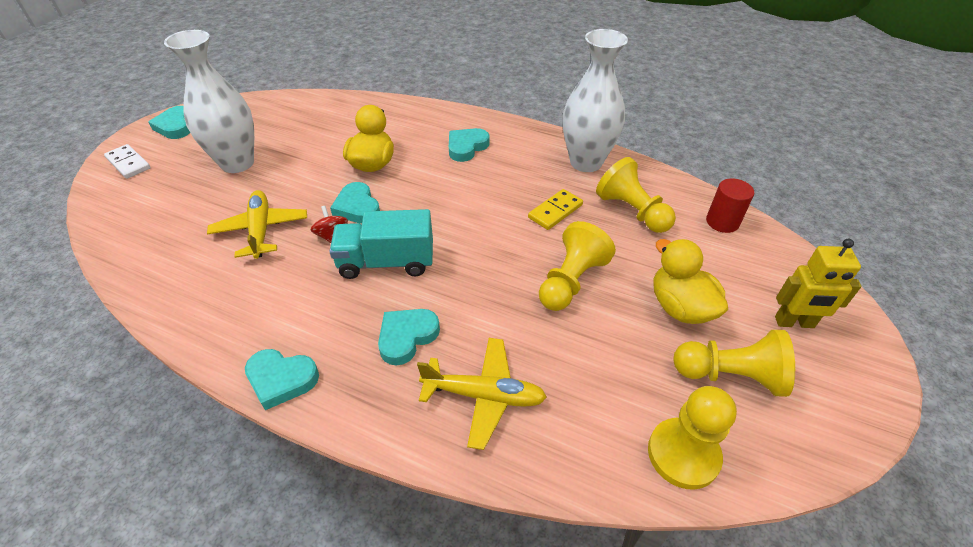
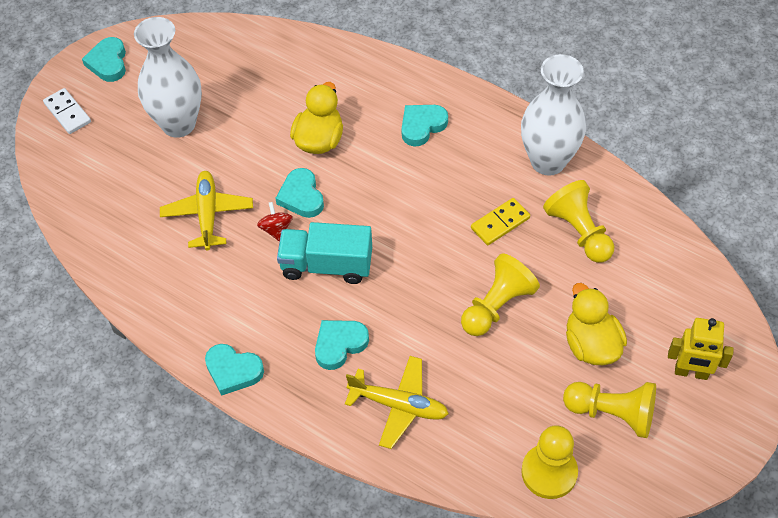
camera: 10 degrees right, 10 degrees up
red cylinder [706,178,754,233] -> none

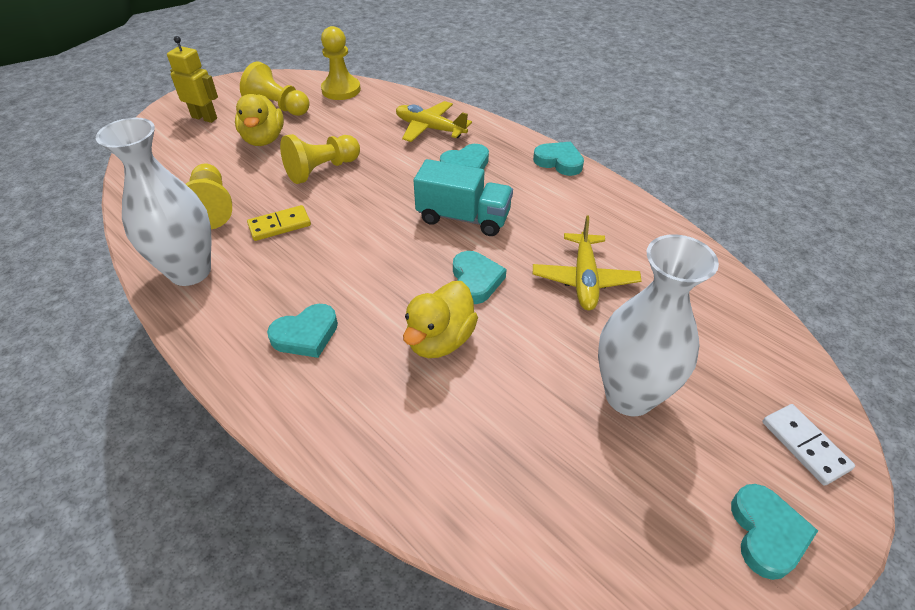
camera: 170 degrees left, 10 degrees down
red spinning top [257,202,293,241] -> none

